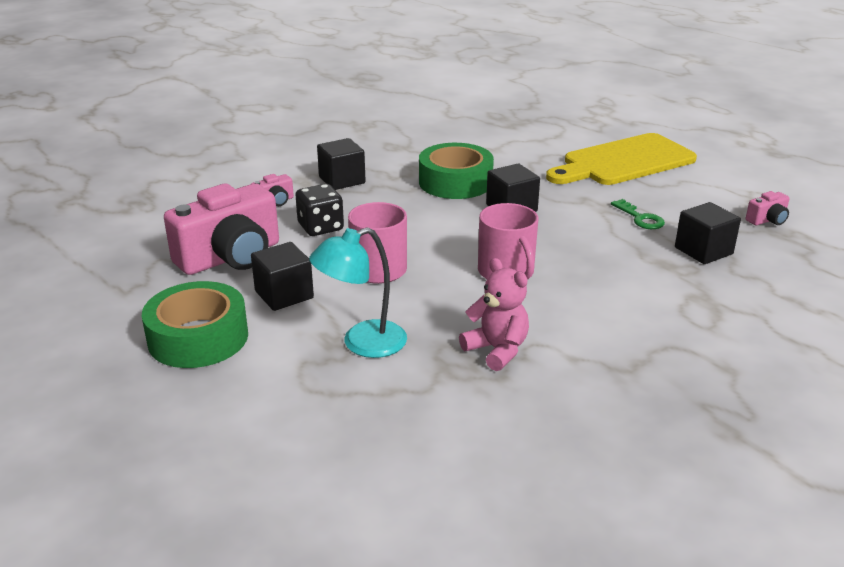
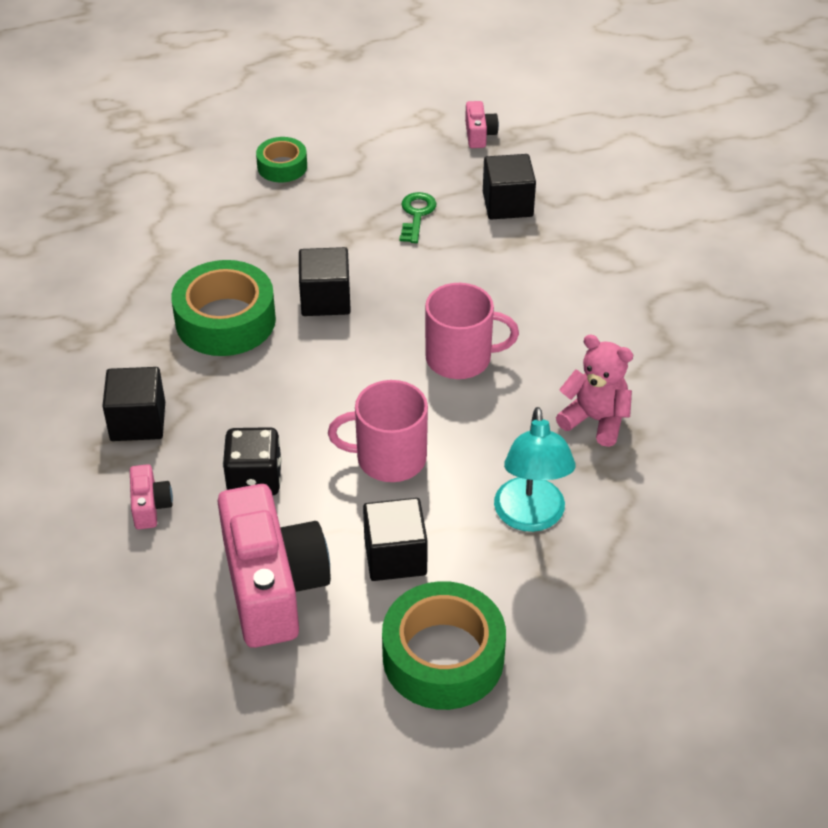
camera: 65 degrees left, 15 degrees up
pink teddy bear [459,258,529,371] -> pink teddy bear turned 45 degrees clockwise [556,335,633,447]
yellow cutting board [546,133,697,185] -> green tape [256,137,307,182]
green key [611,199,665,229] -> green key turned 75 degrees counterclockwise [399,192,437,243]

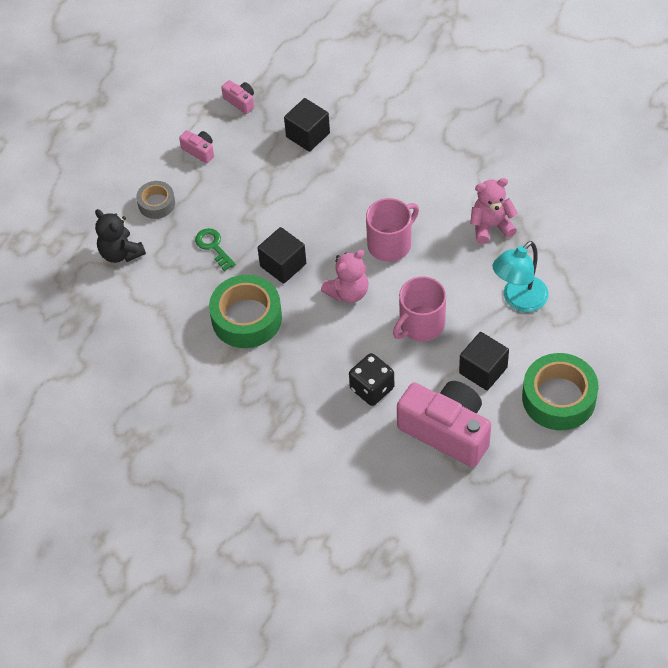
camera: 40 degrees left, 10 degrees up
black cube [103,367,165,441] -> none
pink camera [130,464,173,529] -> pink camera moved to [179,130,214,163]
green tape [256,137,307,182] -> grey tape [136,181,175,219]
green key [399,192,437,243] -> green key moved to [195,228,236,271]
turquoise lamp [494,407,576,532] -> turquoise lamp turned 90 degrees clockwise [492,241,549,312]
none -> black teddy bear [95,209,146,263]
none -> pink teddy bear [321,250,369,303]

